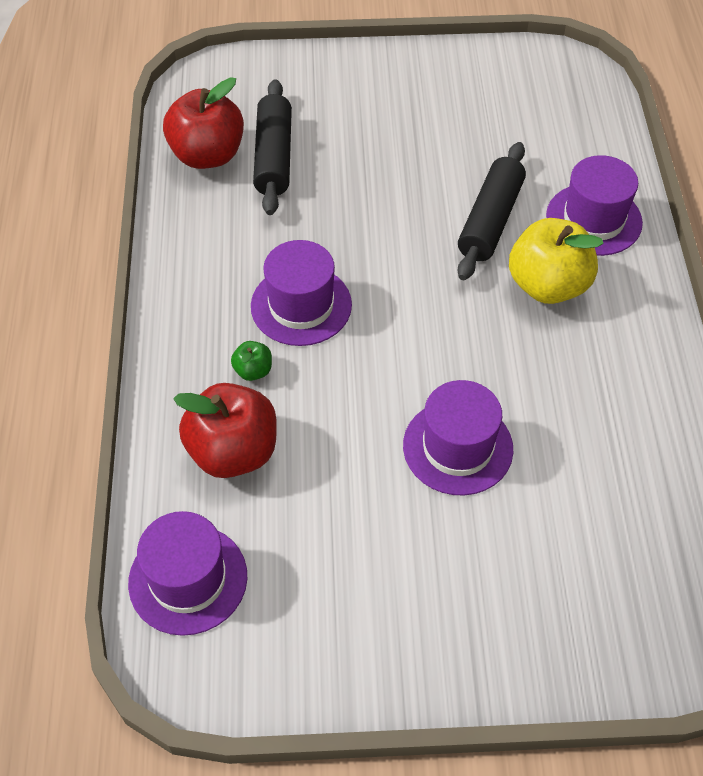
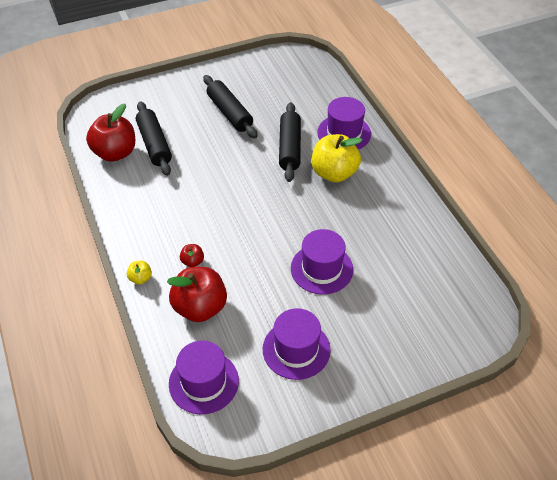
camera: 20 degrees left, 5 degrees down
green apple [231,341,272,381] -> red apple [180,244,204,267]
purple hat [251,240,352,346] -> purple hat moved to [263,308,331,380]
none -> yellow apple [127,261,152,284]
none -> black rolling pin [203,75,258,138]

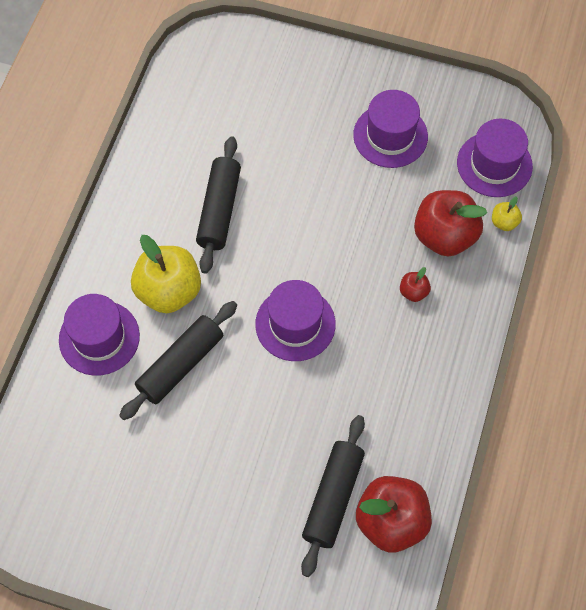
camera: 140 degrees left, 15 degrees up
yellow apple [127,261,152,284] -> yellow apple moved to [492,196,522,231]
black rolling pin [203,75,258,138] -> black rolling pin moved to [196,136,241,274]
purple hat [291,229,353,295] -> purple hat moved to [255,280,336,361]

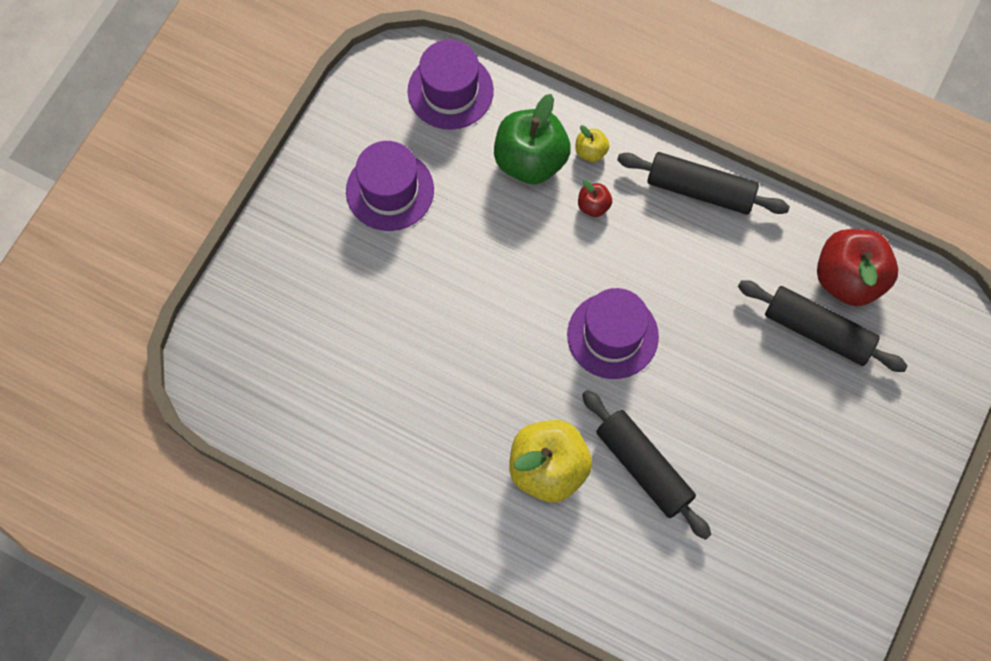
camera: 80 degrees left, 5 degrees up
purple hat [59,294,140,375] -> none
black rolling pin [196,136,241,274] -> black rolling pin moved to [617,152,790,214]
red apple [414,190,487,256] -> green apple [494,94,571,184]
yellow apple [492,196,522,231] -> yellow apple moved to [575,125,609,162]

